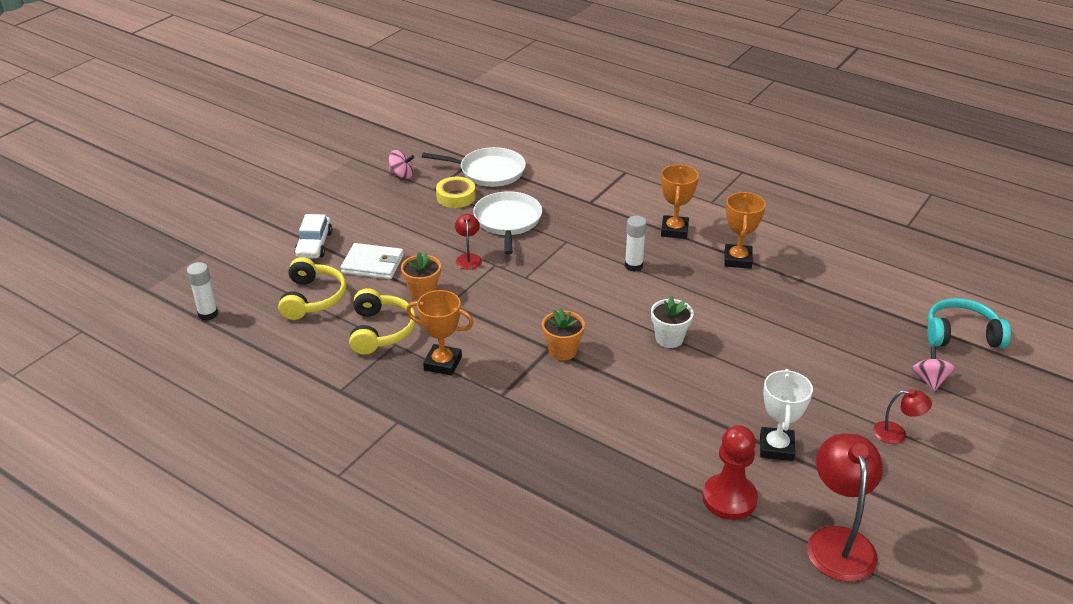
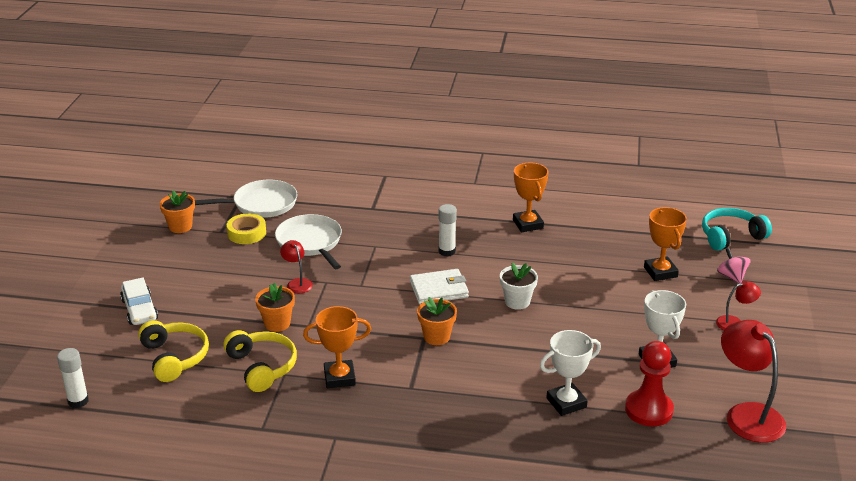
camera: 25 degrees left, 5 degrees down
white wallet [341,243,404,279] -> white wallet moved to [410,269,469,304]
pink spinning top [389,150,414,179] -> orange flower pot [160,190,195,233]
orange trophy [661,164,699,239] -> orange trophy moved to [644,207,687,281]
none -> white trophy [540,330,601,416]

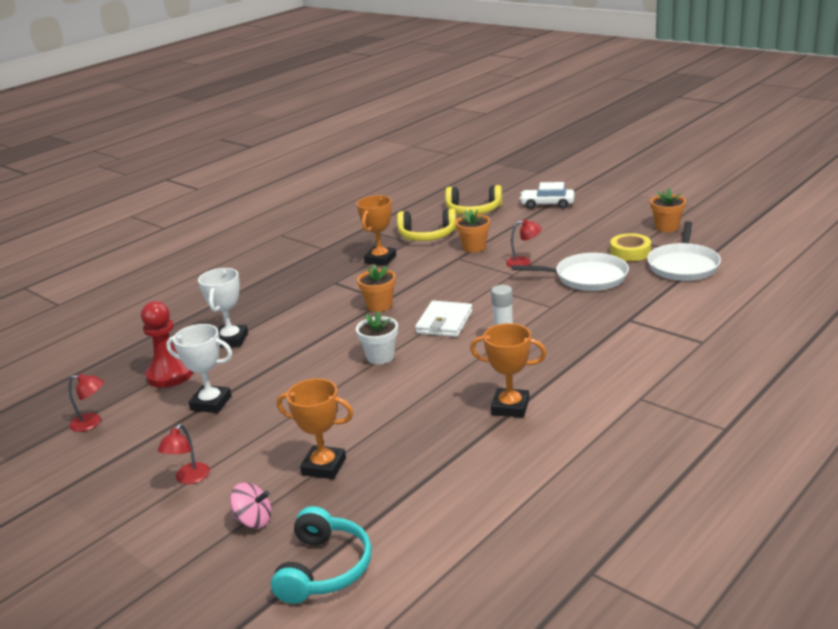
camera: 125 degrees right, 5 degrees down
white glue stick [57,348,89,408] -> none
red lamp [721,320,786,443] -> red lamp [68,373,104,432], size x0.52

